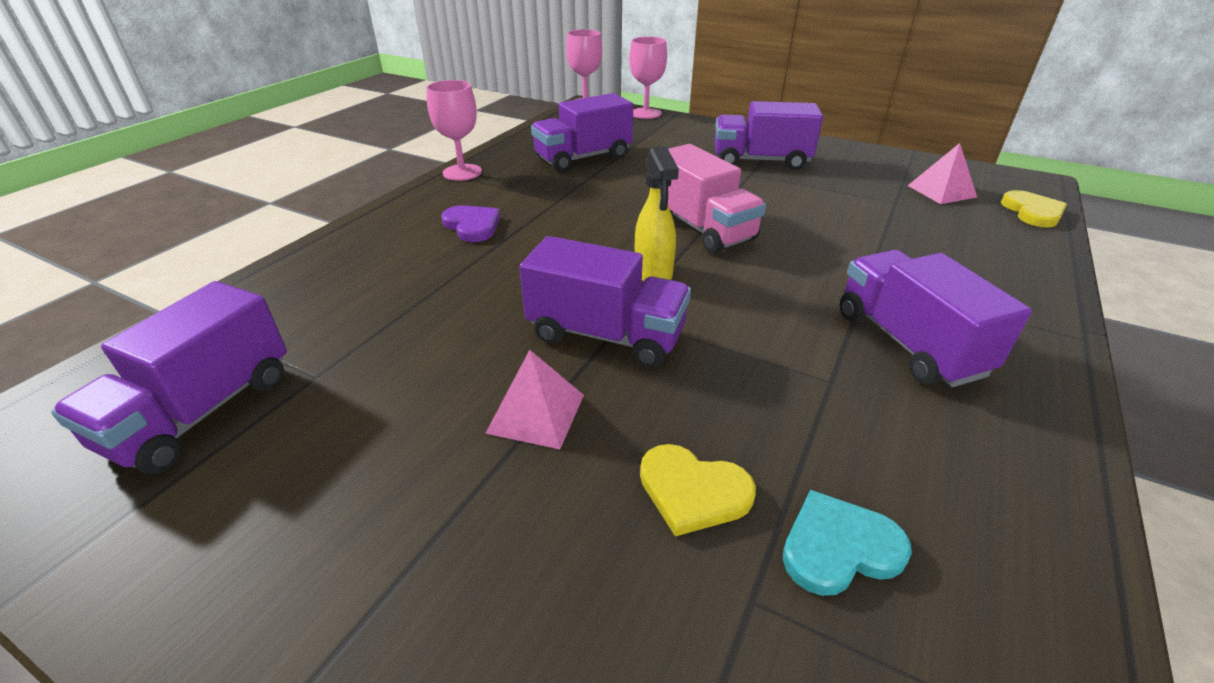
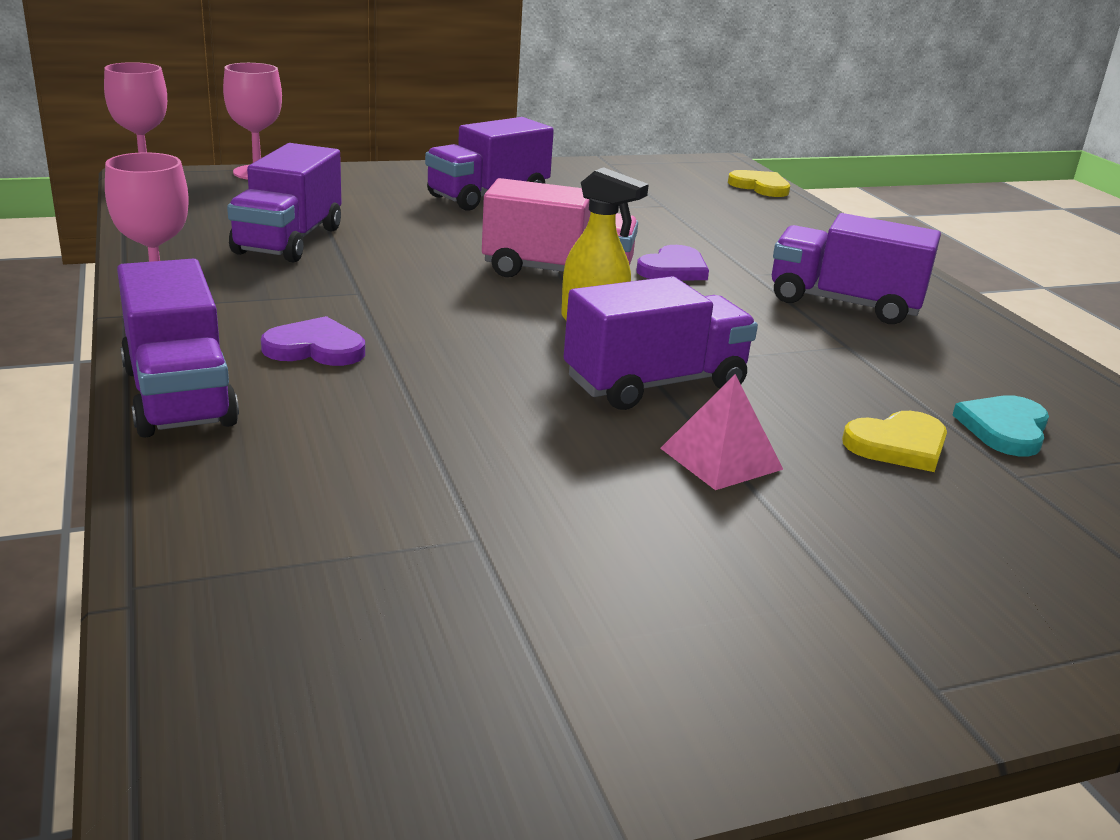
camera: 50 degrees left, 10 degrees down
purple truck [51,281,287,475] -> purple truck moved to [117,259,239,438]
pink pyramid [908,143,977,204] -> none
none -> purple heart [637,245,709,281]

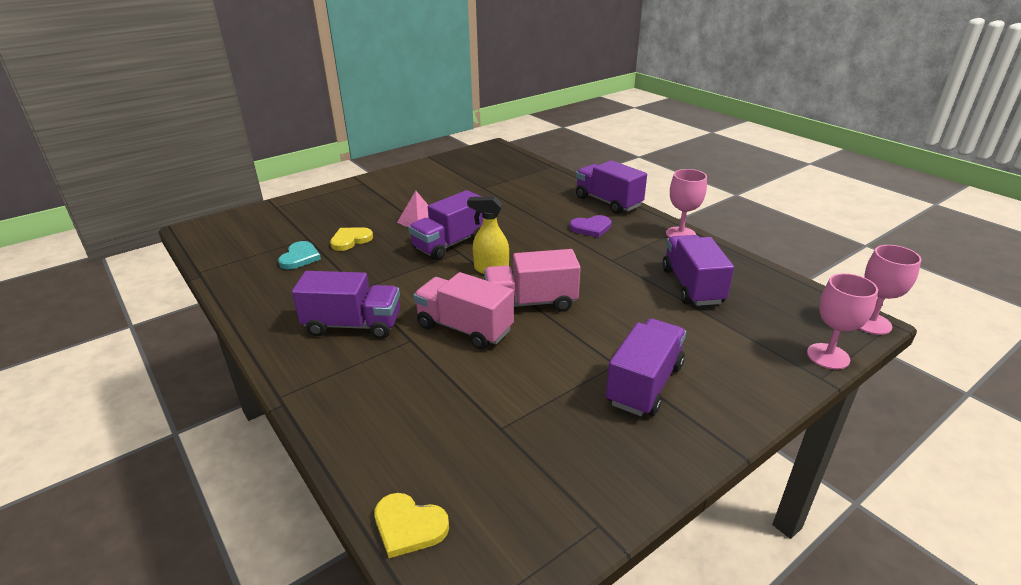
camera: 165 degrees right, 5 degrees up
purple heart [637,245,709,281] -> pink truck [413,272,514,350]

